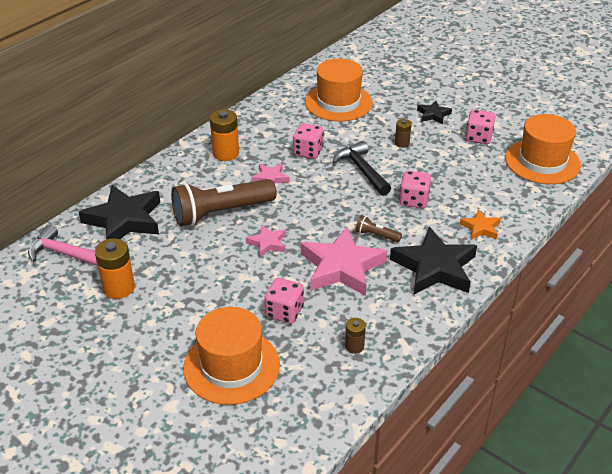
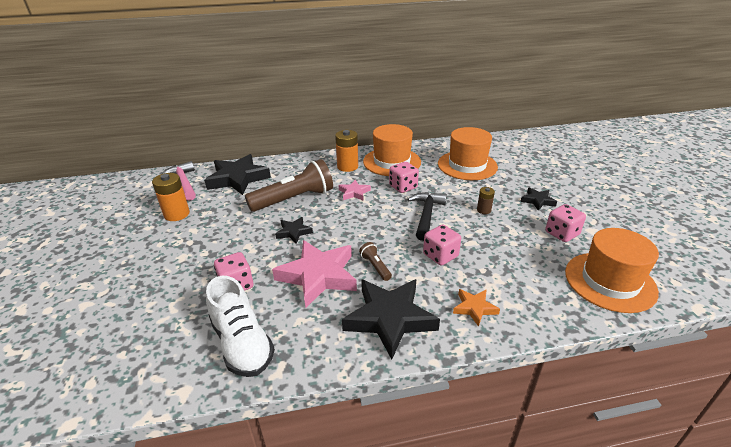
camera: 40 degrees right, 5 degrees down
brown flashlight [171,179,276,226] -> brown flashlight turned 135 degrees clockwise [245,159,333,212]
orange hat [183,307,280,405] -> orange hat moved to [363,124,421,176]
pink star [246,225,286,257] -> black star [275,217,313,244]
brown battery [345,318,366,354] -> white shoe [206,276,275,377]

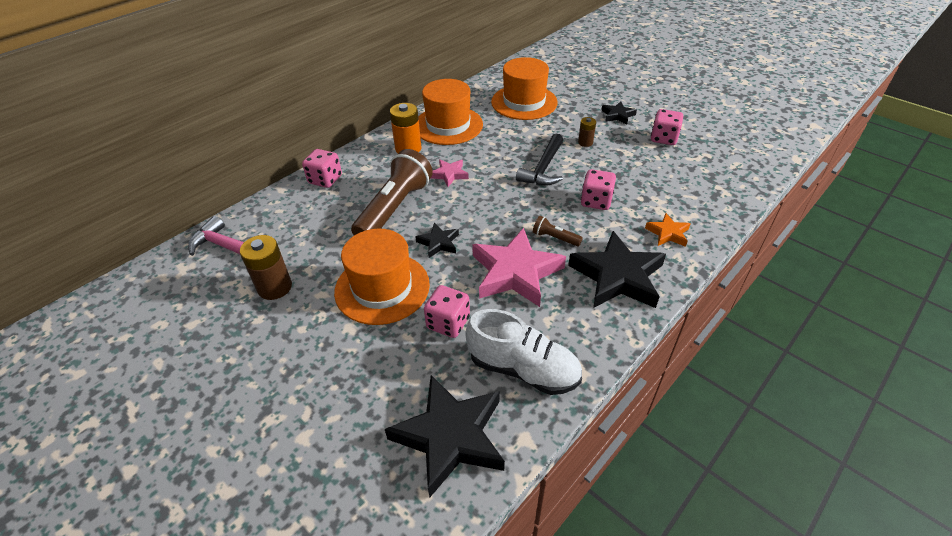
camera: 35 degrees left, 10 degrees up
orange battery [152,173,190,221] -> brown battery [240,235,292,300]
black star [204,154,271,195] -> black star moved to [385,375,505,497]
pink dice [389,162,419,193] -> pink dice moved to [302,149,342,188]
black hammer [407,192,447,241] -> black hammer turned 135 degrees counterclockwise [516,134,563,186]
orange hat [565,228,659,313] -> orange hat moved to [334,229,430,325]

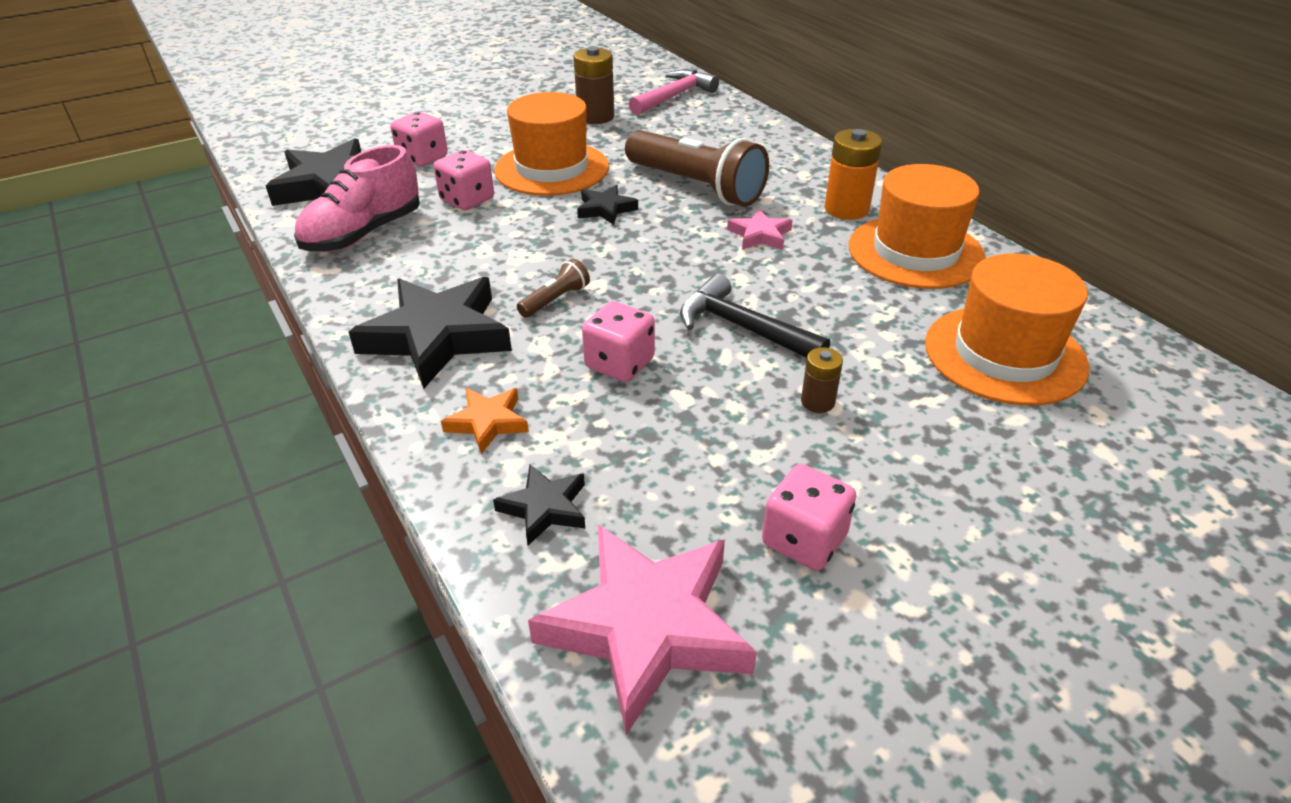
camera: 105 degrees right, 5 degrees down
pink dice [302,149,342,188] -> pink dice moved to [390,112,448,167]
white shoe [466,309,582,395] -> pink shoe [294,145,420,252]
pink star [472,228,566,307] -> pink star moved to [528,524,757,735]
black star [601,101,637,125] -> black star moved to [493,465,585,545]

